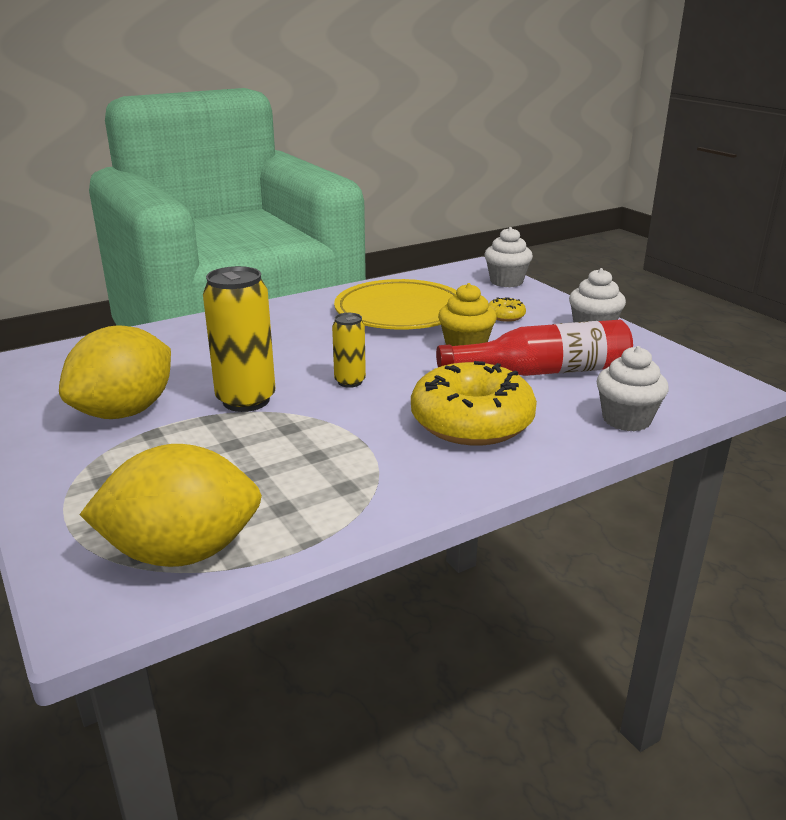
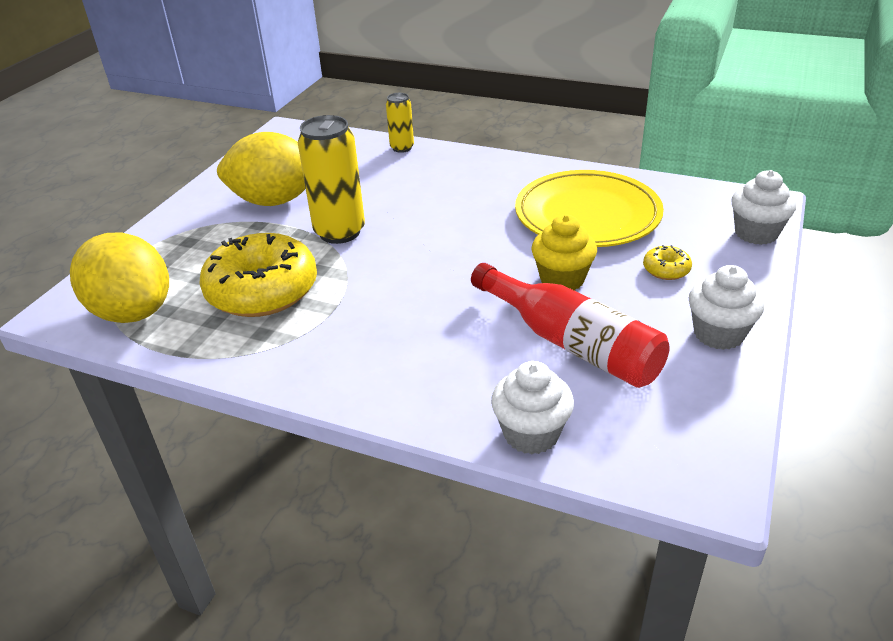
camera: 55 degrees right, 10 degrees up
yellow can [332,313,366,388] -> yellow can moved to [386,93,414,153]
yellow donut [411,361,537,446] -> yellow donut moved to [200,233,317,317]

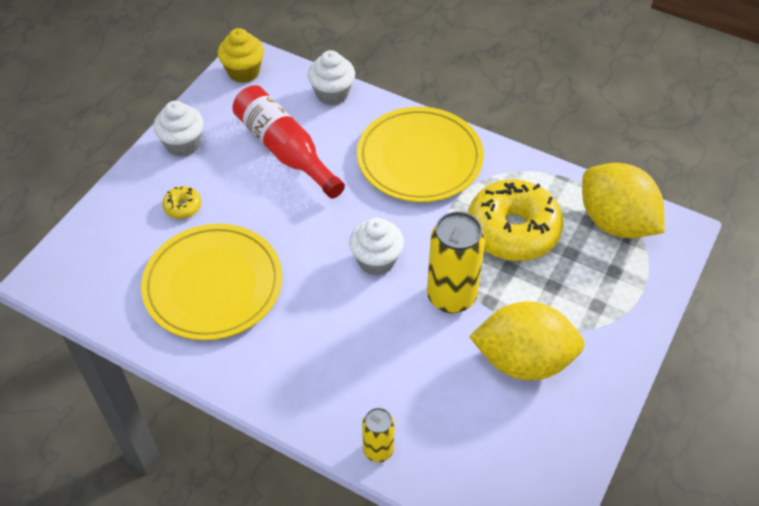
camera: 175 degrees left, 15 degrees up
yellow cupcake [531,215,597,291] -> yellow cupcake moved to [217,28,264,83]
white cupcake [731,170,796,245] -> white cupcake moved to [349,218,404,276]
none -> yellow plate [357,107,484,202]

